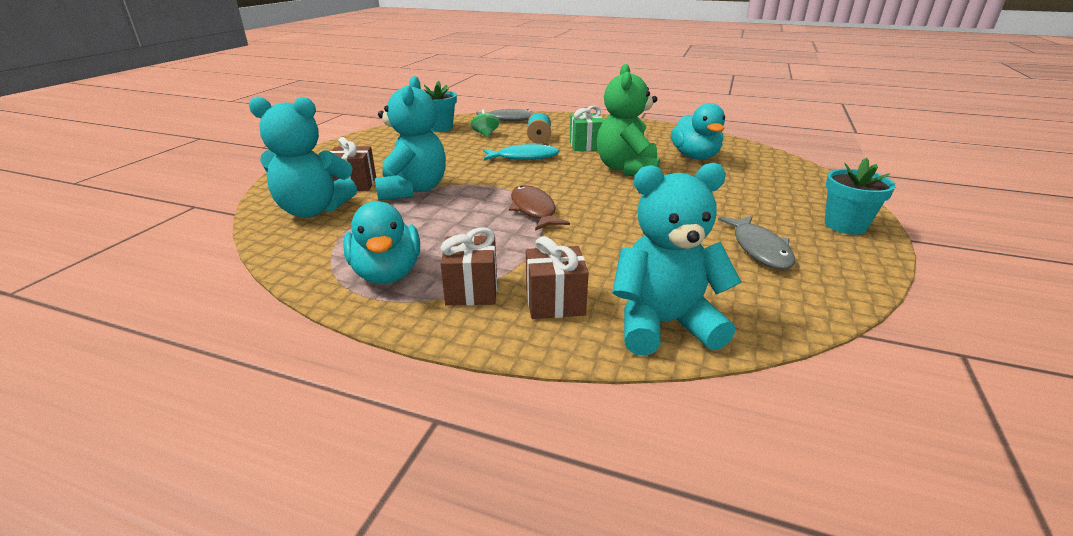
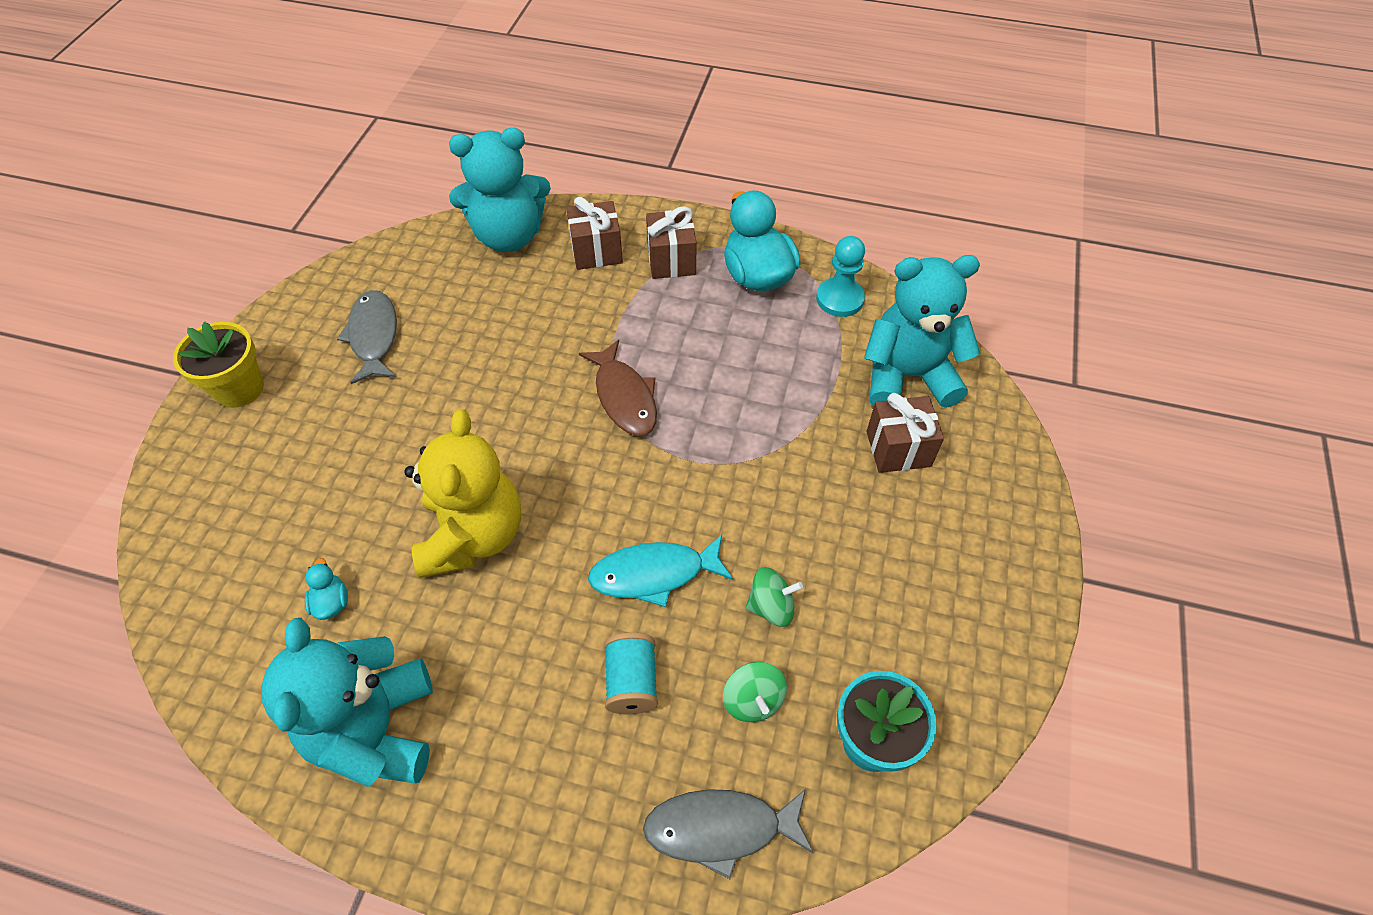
camera: 175 degrees right, 25 degrees up
turquoise teddy bear [375,76,446,201] -> turquoise teddy bear moved to [261,618,433,787]
green gift [570,105,604,151] -> none
green teddy bear [597,64,660,176] -> yellow teddy bear [404,410,521,578]
turquoise duck [671,103,725,160] -> turquoise duck [305,558,348,620], size x0.44
turquoise flower pot [825,158,896,235] -> yellow flower pot [173,322,264,408]
none -> green spinning top [746,567,803,627]
none -> turquoise pawn [816,236,865,317]

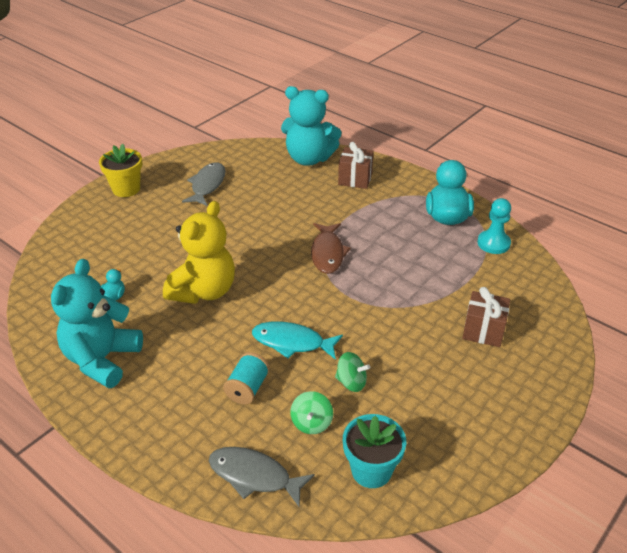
camera: 25 degrees right, 15 degrees down
brown gift [646,206,697,279] -> none
turquoise teddy bear [864,255,980,408] -> none

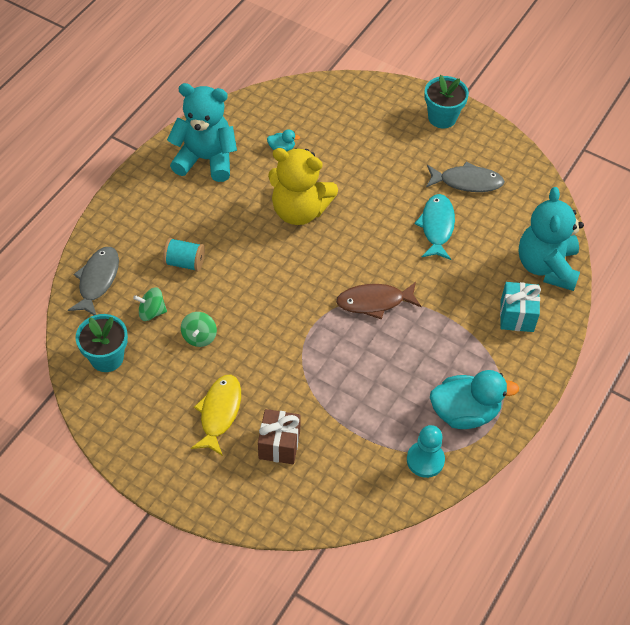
camera: 80 degrees right, 15 degrees up
yellow flower pot [99,144,142,197] -> turquoise flower pot [424,75,469,128]
turquoise fish [252,321,343,360] -> turquoise fish moved to [414,194,455,260]
brown gift [338,142,374,189] -> turquoise gift [500,282,541,332]
none -> yellow fish [191,375,241,456]

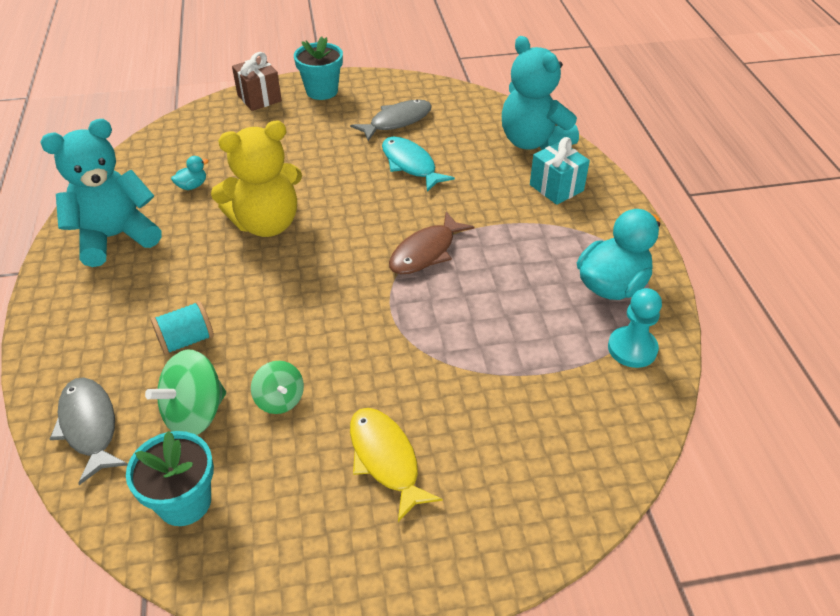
camera: 40 degrees left, 10 degrees down
green spinning top [133,287,167,321] -> green spinning top [145,349,226,435], size x1.59
brown gift [258,409,301,464] -> brown gift moved to [232,52,282,111]

